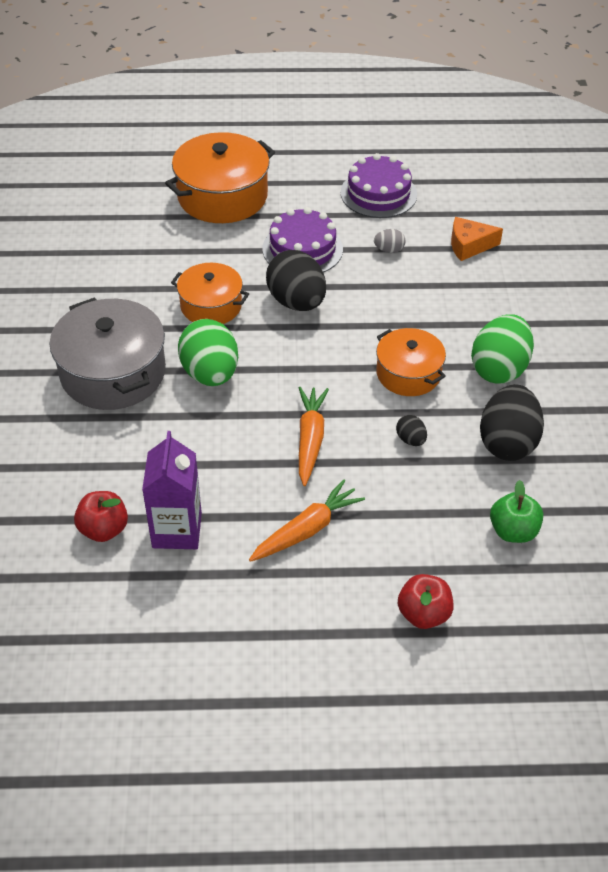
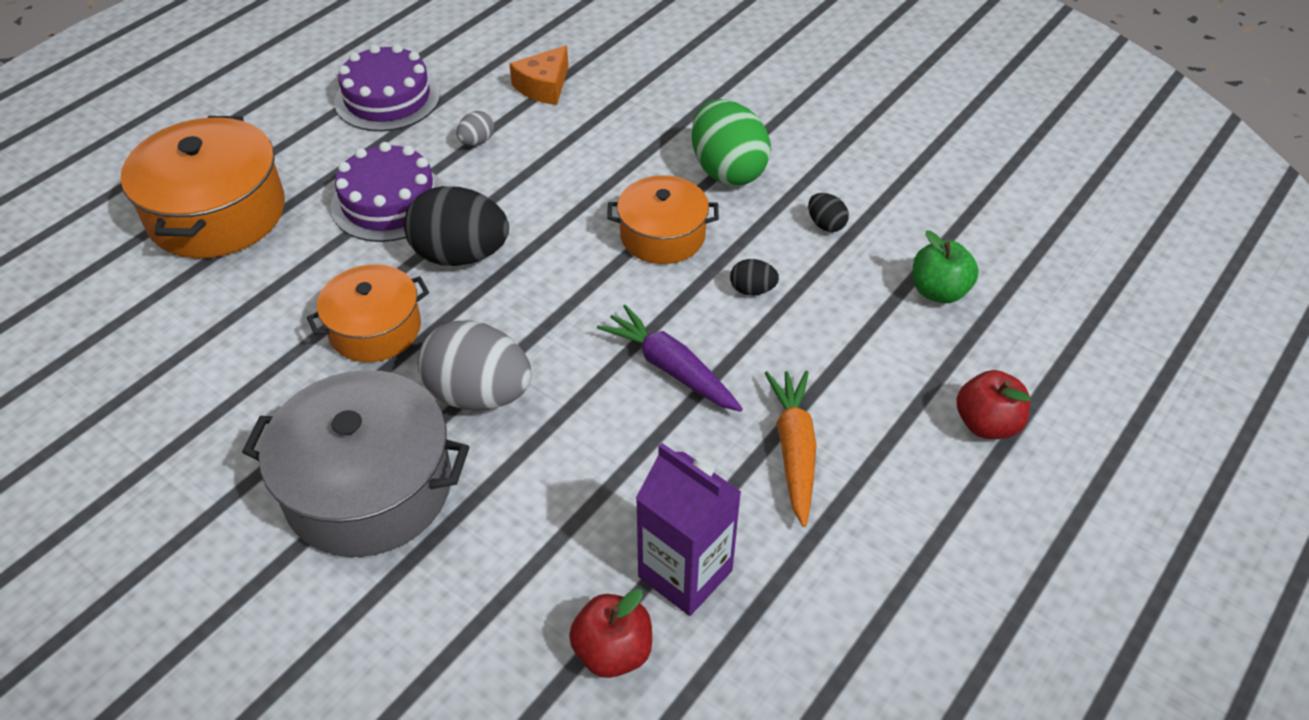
camera: 50 degrees left, 0 degrees up
green egg [178,319,238,386] -> grey egg [417,320,532,411]
orange carrot [299,387,329,486] -> purple carrot [597,304,743,412]
black egg [480,384,544,461] -> black egg [808,193,849,232], size x0.45

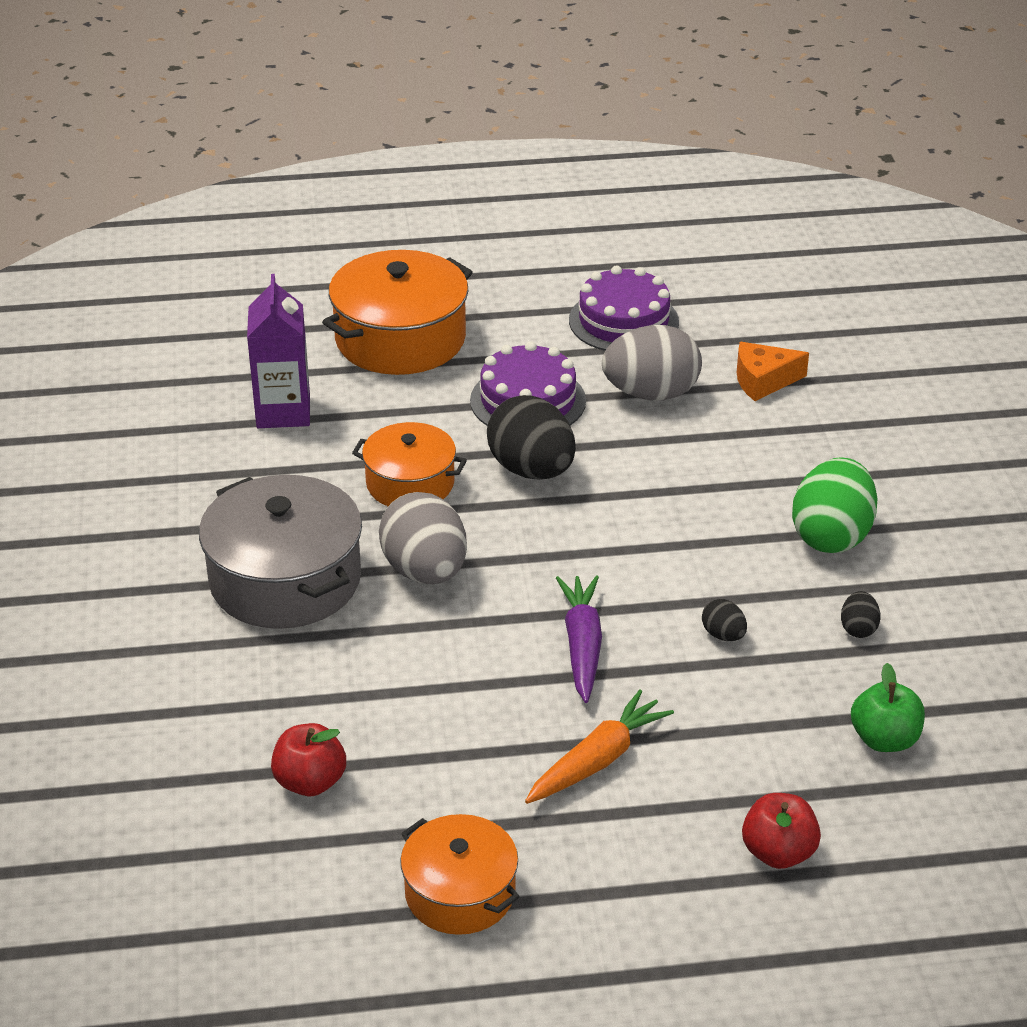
camera: 45 degrees right, 10 degrees down
grey egg [456,111,494,146] -> grey egg [602,325,702,400], size x2.21
orange pot [607,175,719,264] -> orange pot moved to [400,814,520,935]
purple carton [636,443,741,616] -> purple carton moved to [247,274,310,428]

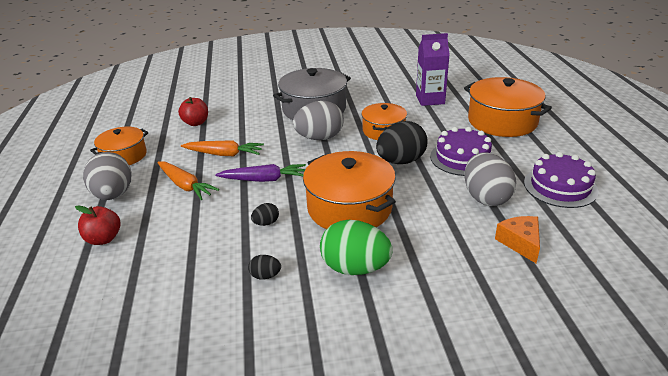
camera: 90 degrees right, 5 degrees down
green apple [851,663,925,752] -> none
none -> grey egg [83,152,131,200]
none -> orange carrot [181,140,264,156]
none -> orange pot [303,151,396,229]

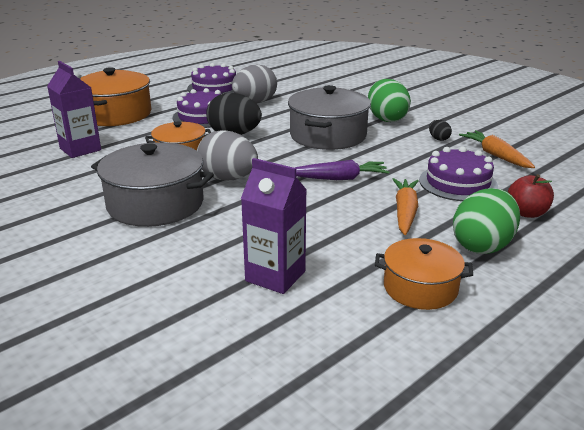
camera: 125 degrees left, 5 degrees down
grey egg [83,152,131,200] -> green egg [453,188,520,254]
red apple [178,97,208,126] -> purple carton [241,158,307,294]
orange carrot [181,140,264,156] -> orange carrot moved to [459,130,535,168]
purple carrot [215,164,306,182] -> purple carrot turned 120 degrees clockwise [295,160,389,180]
black egg [251,203,279,226] -> none
orange pot [303,151,396,229] -> grey pot [288,85,371,150]
orange cheese [495,216,540,263] -> none
none -> purple cake [419,147,498,201]

